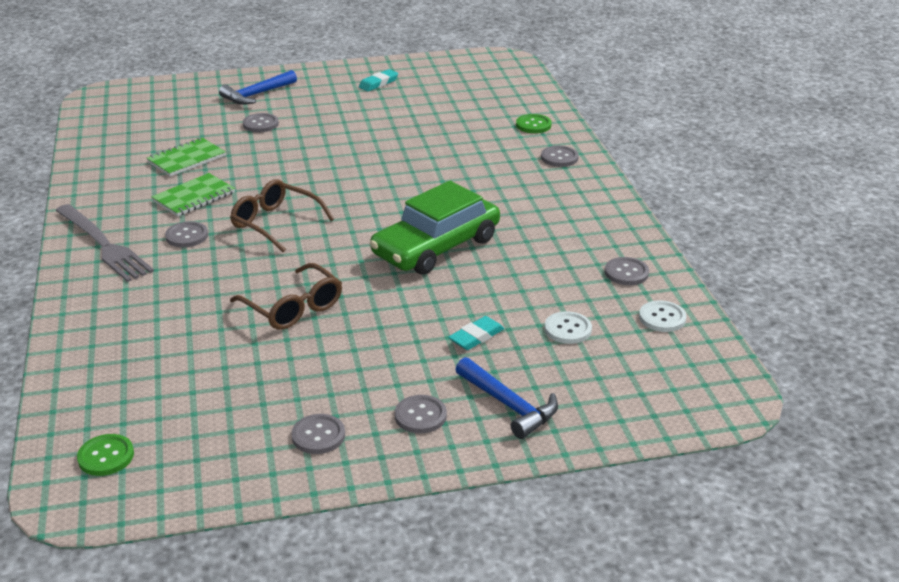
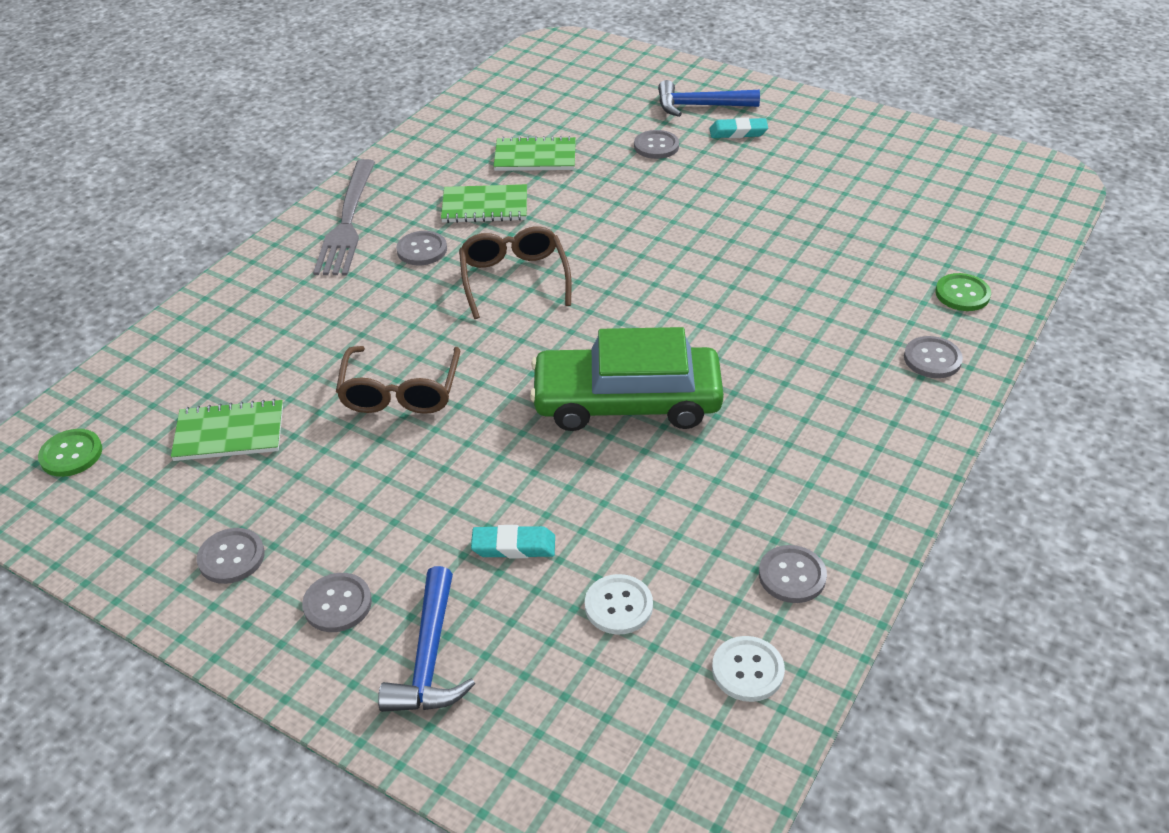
camera: 45 degrees right, 10 degrees up
turquoise eraser [359,69,398,91] -> turquoise eraser moved to [709,118,768,138]
none -> green notebook [171,399,283,461]

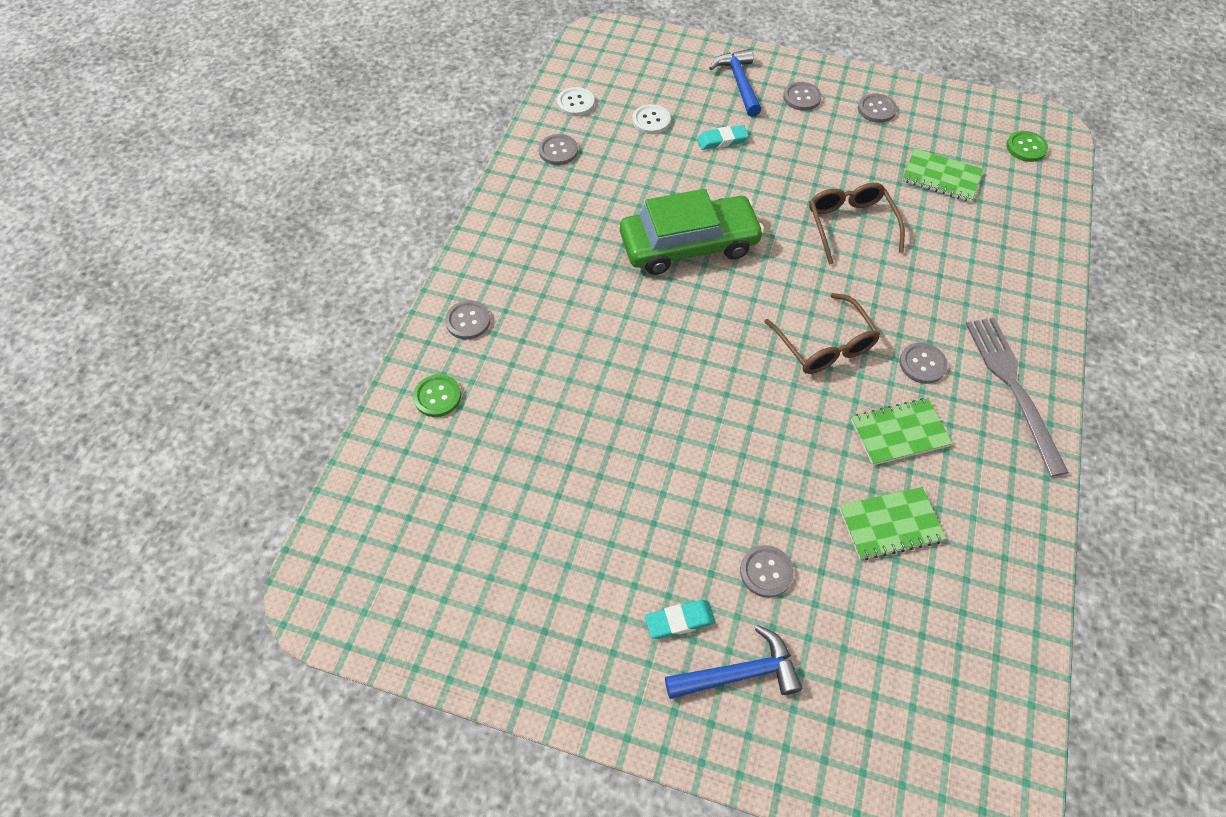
camera: 165 degrees right, 15 degrees up
green notebook [171,399,283,461] -> green notebook turned 45 degrees clockwise [902,148,983,202]

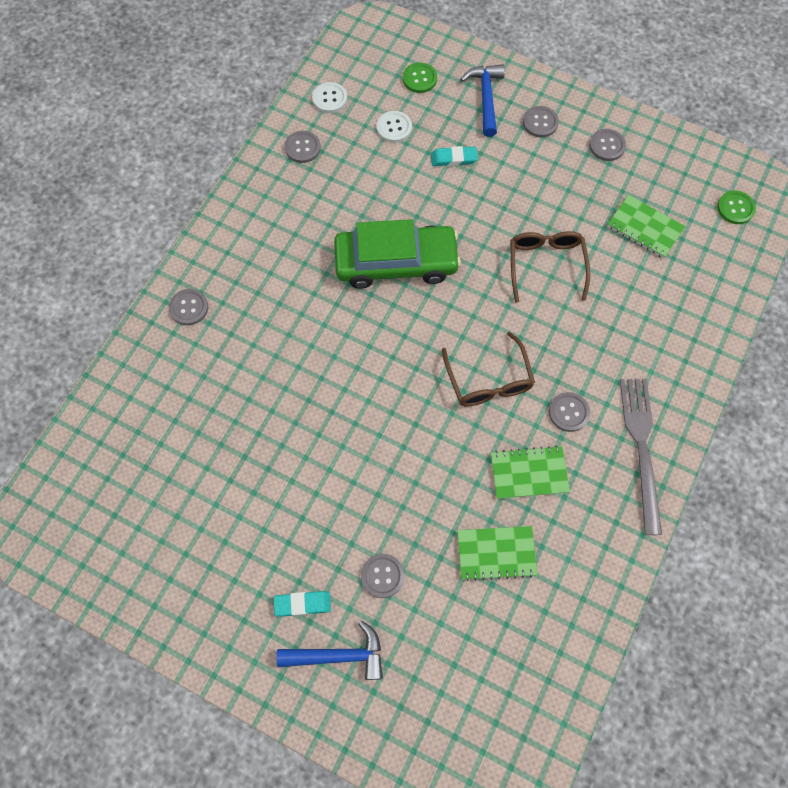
camera: 10 degrees right, 10 degrees up
green button [413,374,461,417] -> green button moved to [403,62,437,93]

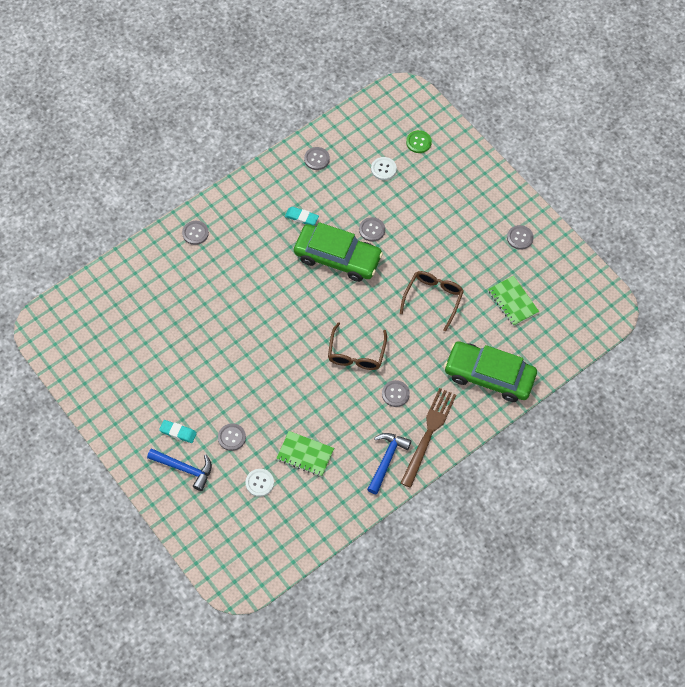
camera: 25 degrees right, 5 degrees down
white button [312,82,347,113] -> white button moved to [245,469,274,497]
turquoise eraser [431,146,478,166] -> turquoise eraser moved to [285,207,319,225]
blue hammer [460,64,505,137] -> blue hammer moved to [367,433,411,494]
green notebook [491,445,570,499] -> none
grey button [523,106,559,138] -> grey button moved to [359,217,385,242]
grey fork [620,379,662,535] -> brown fork [401,388,456,488]
green button [717,190,756,224] -> none
none -> green car [444,341,537,402]

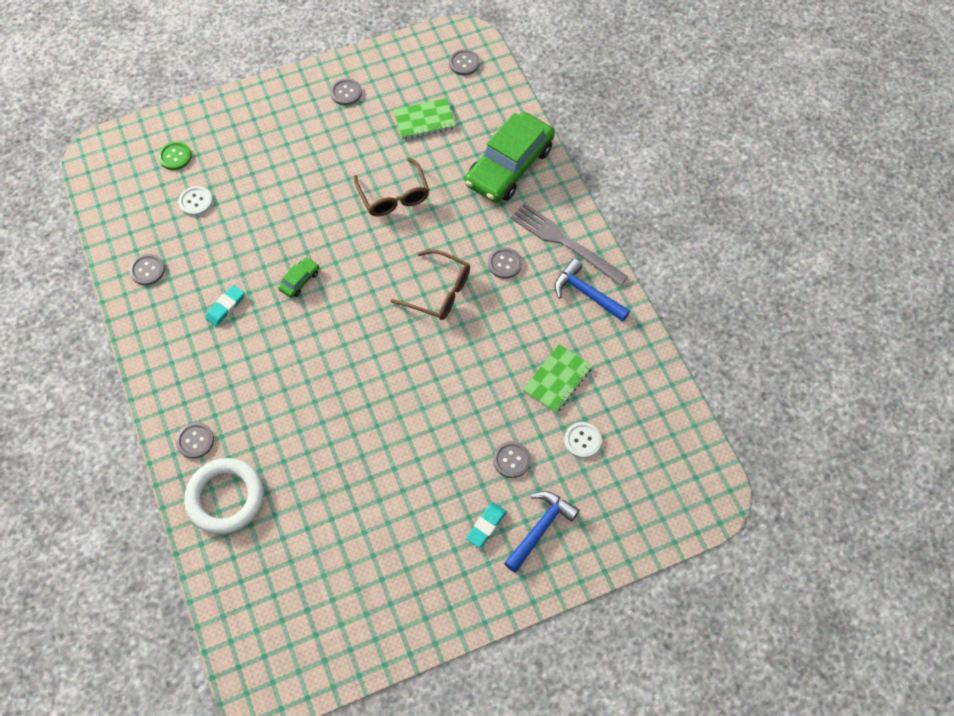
camera: 75 degrees left, 0 degrees up
green car [294,222,383,282] -> green car [278,257,319,298], size x0.41
grey button [359,217,385,242] -> grey button moved to [449,49,480,75]
brown glasses [400,271,464,331] -> brown glasses turned 150 degrees counterclockwise [354,158,429,216]
brown fork [401,388,456,488] -> grey fork [511,203,628,286]
none -> white ring [184,458,264,534]

